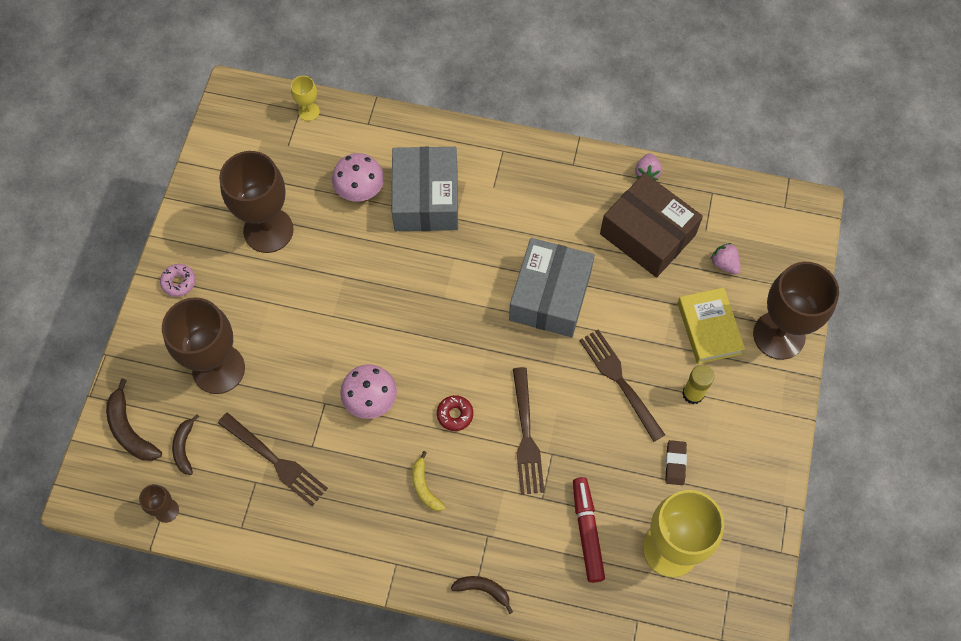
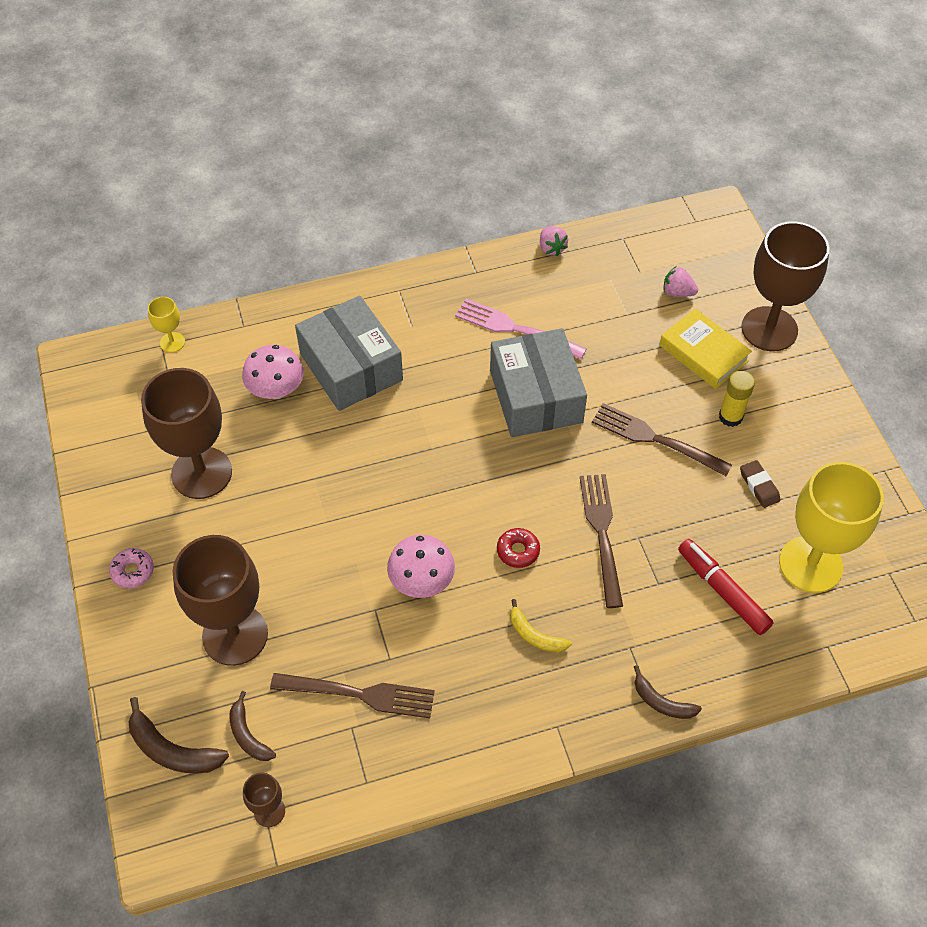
camera: 30 degrees left, 10 degrees down
brown banana [451,576,513,614] -> brown banana turned 135 degrees counterclockwise [634,665,702,719]
brown fork [513,367,544,494] -> brown fork turned 150 degrees counterclockwise [580,474,623,608]
brown box [600,173,703,277] -> none
none -> pink fork [455,299,587,359]

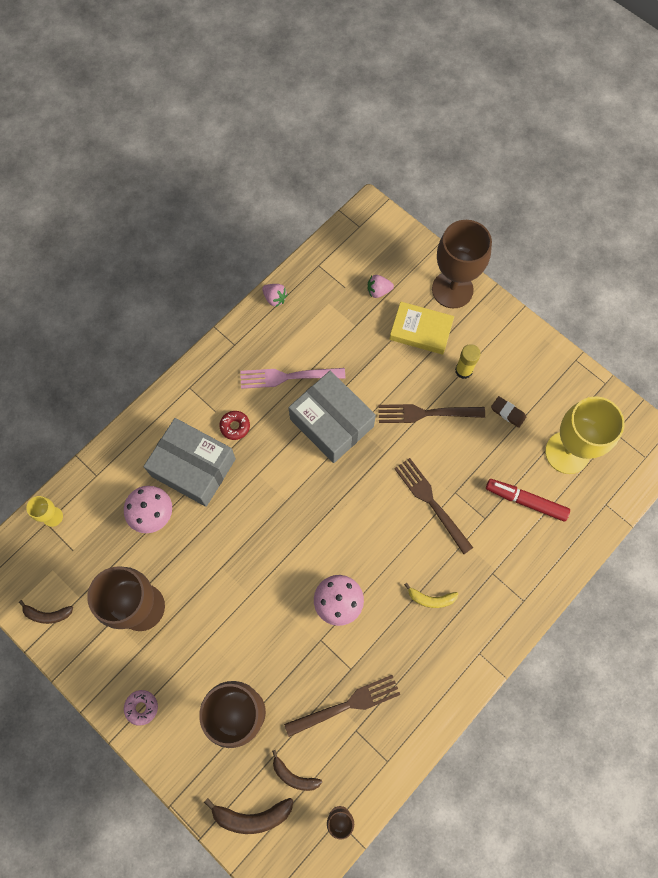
camera: 30 degrees left, 15 degrees up
red donut [497,528,540,568] -> red donut moved to [219,411,250,440]
brown banana [634,665,702,719] -> brown banana moved to [19,600,73,624]

